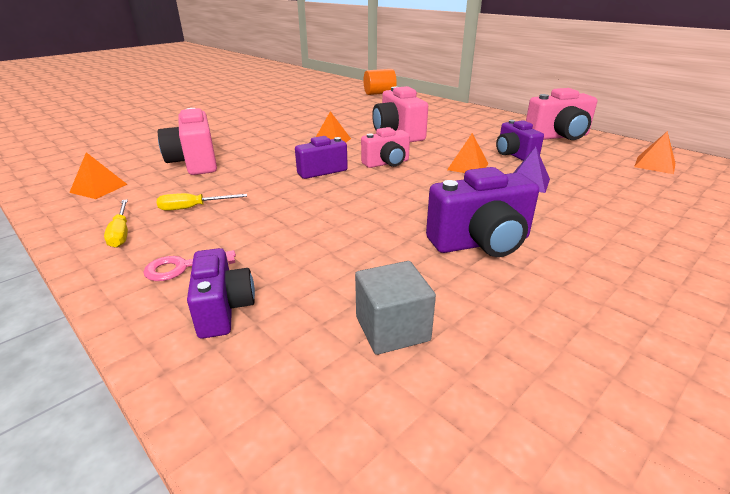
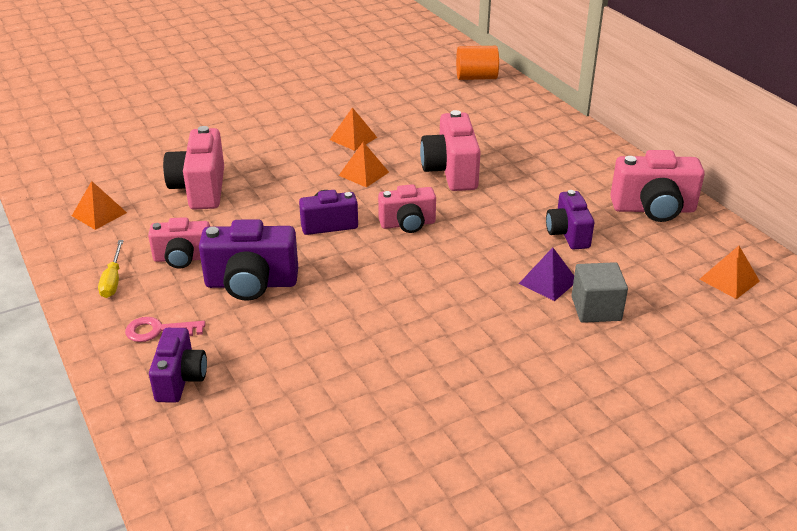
camera: 15 degrees right, 5 degrees up
yellow screwdriver [157,193,247,211] -> pink camera [148,217,210,268]
grey cube [355,261,436,355] -> grey cube moved to [572,262,628,323]
purple camera [426,167,539,257] -> purple camera moved to [199,219,298,301]
orange pyramid [447,133,488,173] -> orange pyramid moved to [330,107,377,151]

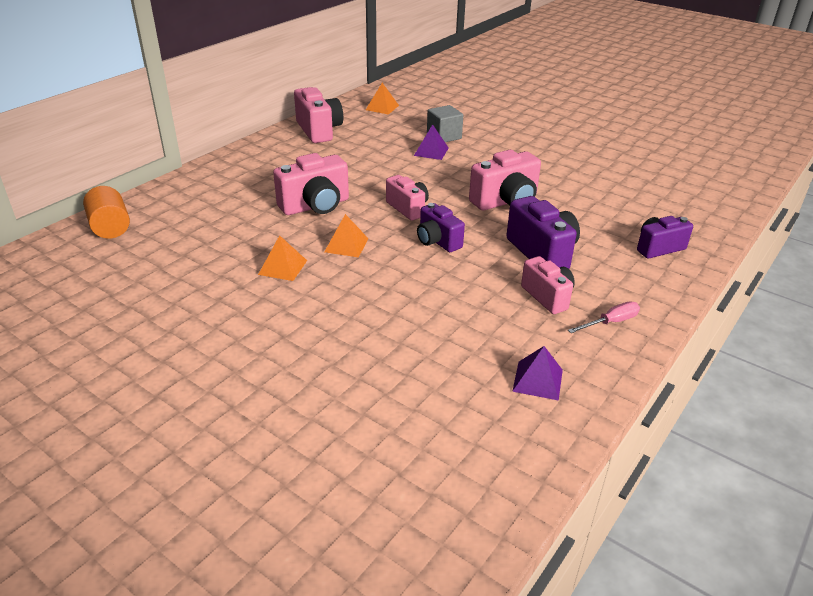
camera: 115 degrees left, 0 degrees up
orange pyramid [72,181,127,230] -> purple pyramid [512,346,563,401]
yellow screwdriver [98,240,124,298] -> pink screwdriver [568,301,640,333]
pink key [125,317,205,342] -> none
pink camera [163,126,224,210] -> pink camera moved to [469,150,541,211]
purple camera [546,190,594,249] -> none

